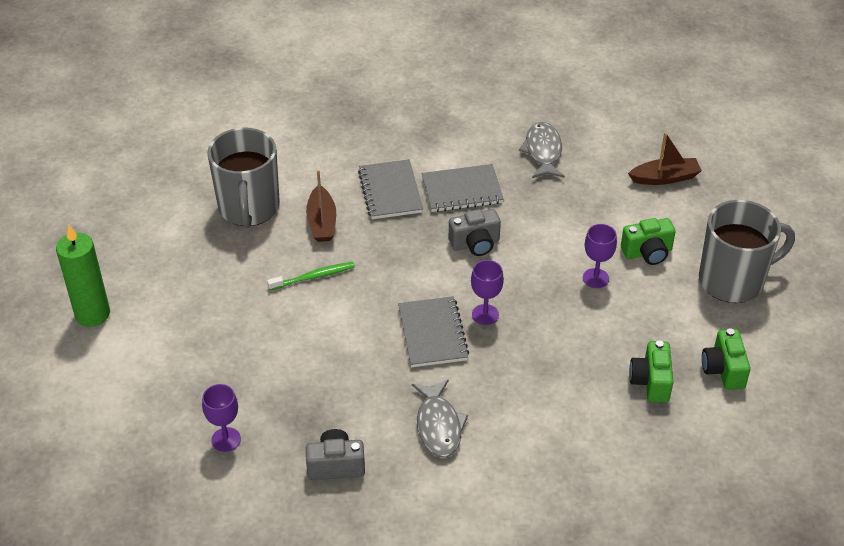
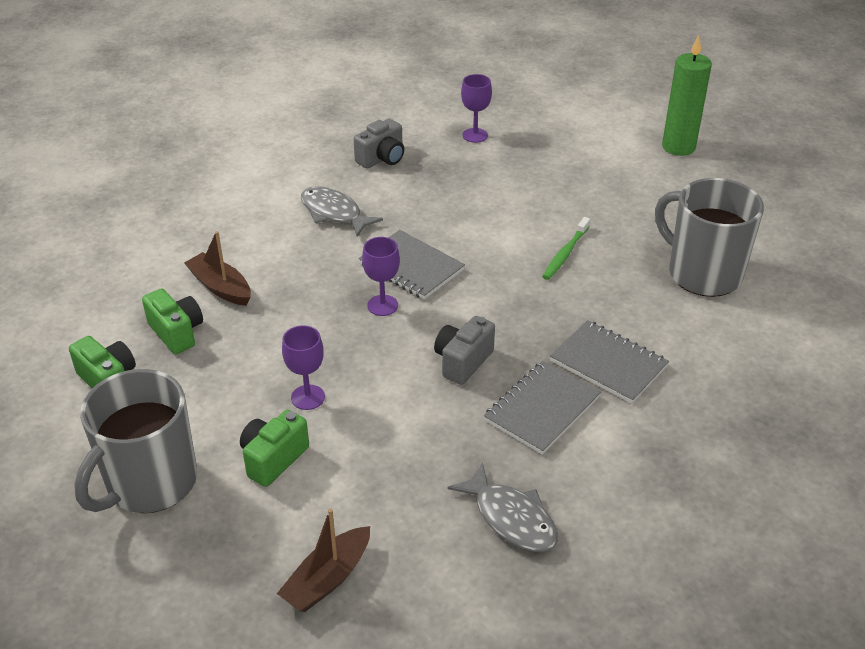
camera: 140 degrees right, 5 degrees down
brown boat [306,170,336,242] -> brown boat moved to [184,231,251,306]

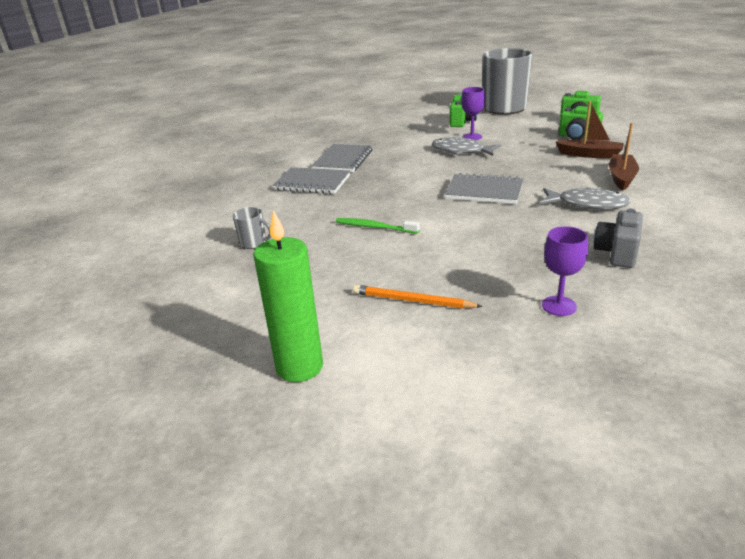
camera: 160 degrees right, 10 degrees down
brown boat [277,508,370,612] -> brown boat moved to [609,123,639,191]
purple goblet [362,237,400,316] -> none
grey camera [434,316,495,385] -> none
grey fish [448,463,558,552] -> grey fish moved to [432,137,501,156]
green toothbrush [542,217,590,280] -> green toothbrush turned 75 degrees counterclockwise [336,218,420,234]
grey mug [655,178,764,297] -> grey mug [233,207,271,249], size x0.41
none -> orange pencil [353,285,483,309]

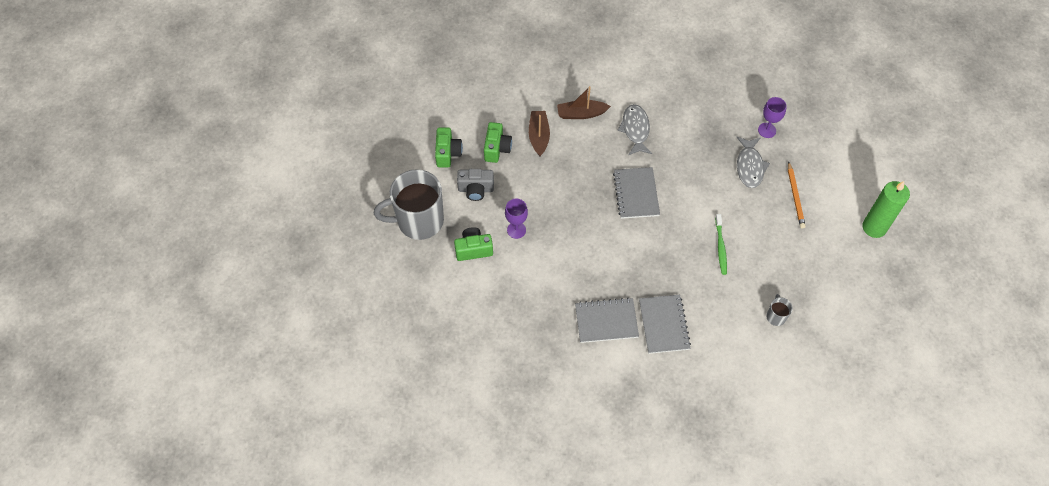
camera: 115 degrees left, 30 degrees up
grey fish [432,137,501,156] -> grey fish moved to [736,137,770,188]
grey camera [594,209,643,268] -> grey camera moved to [457,169,494,201]

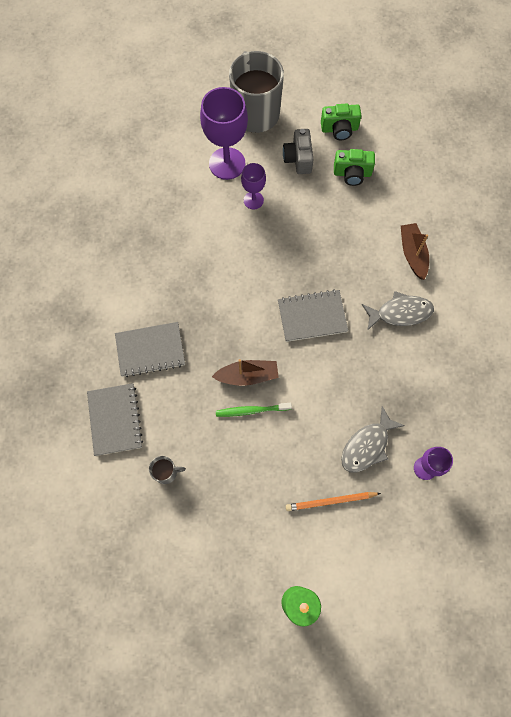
camera: 85 degrees right, 10 degrees up
green camera [454,227,493,261] -> purple goblet [200,87,248,180]
brown boat [529,111,550,156] -> brown boat moved to [212,359,279,386]
grey notebook [575,298,639,343] -> grey notebook moved to [87,383,143,456]
grey fish [736,137,770,188] -> grey fish turned 45 degrees counterclockwise [341,406,405,473]

